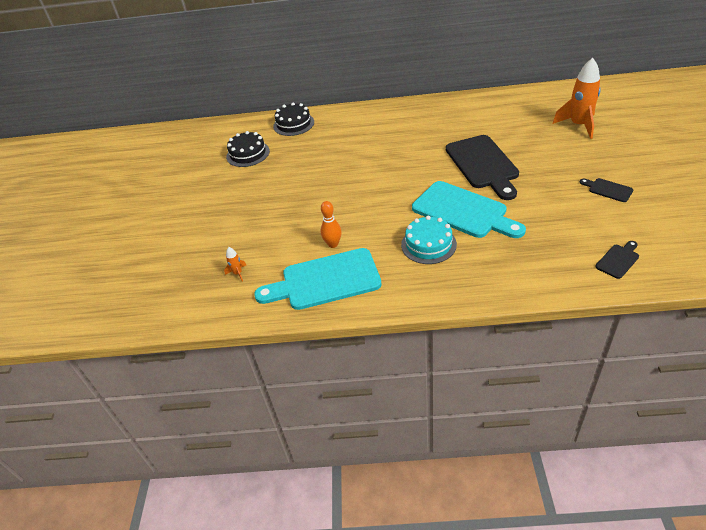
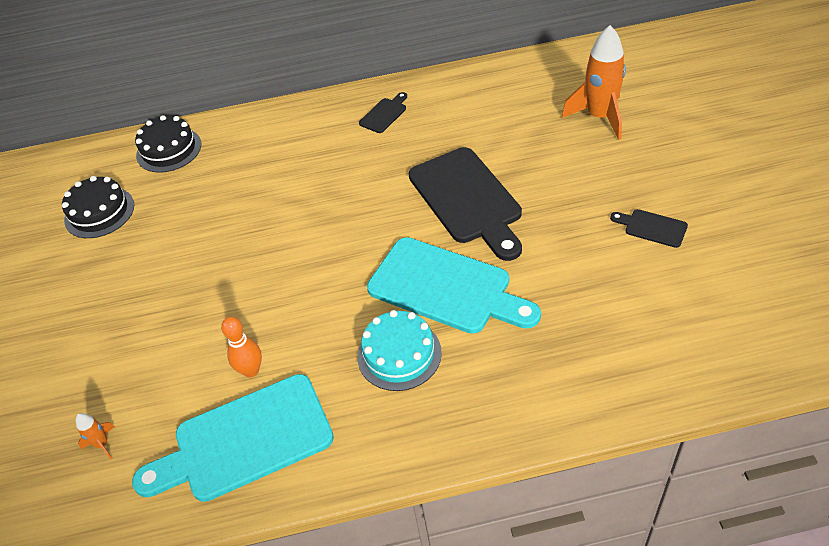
camera: 10 degrees left, 5 degrees up
black cutting board [595,241,639,279] -> black cutting board moved to [359,92,407,133]

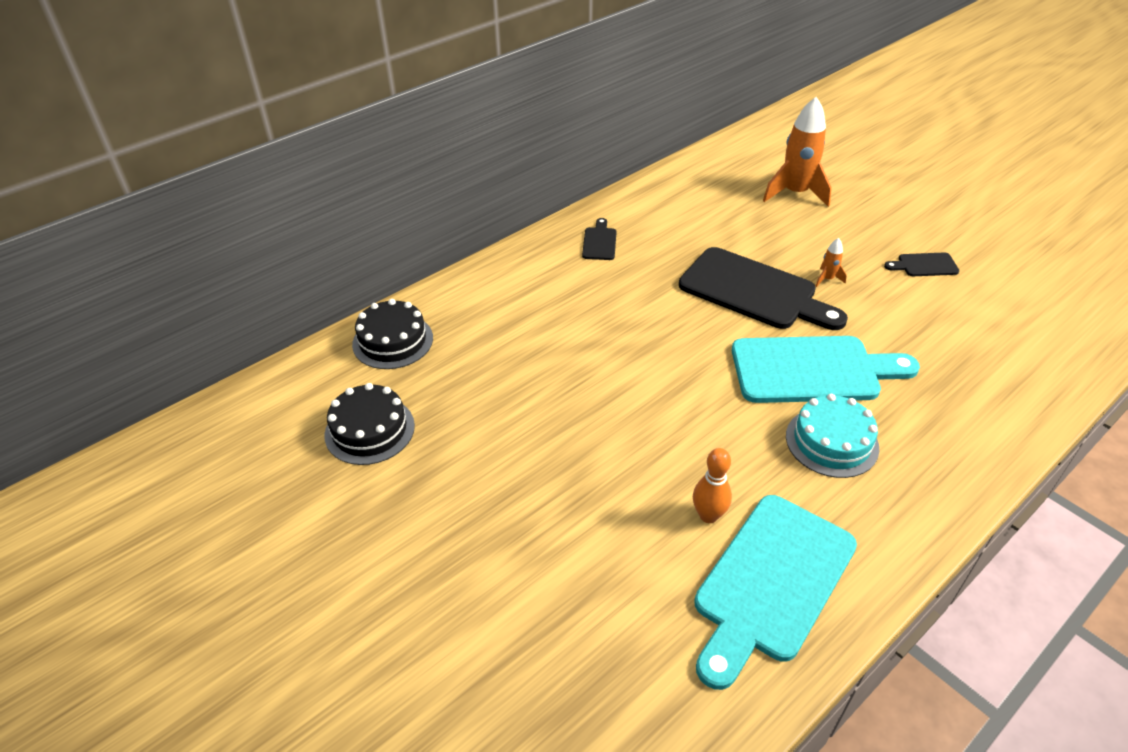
camera: 35 degrees left, 5 degrees down
orange rocket [76,413,115,459] -> orange rocket moved to [816,238,847,287]

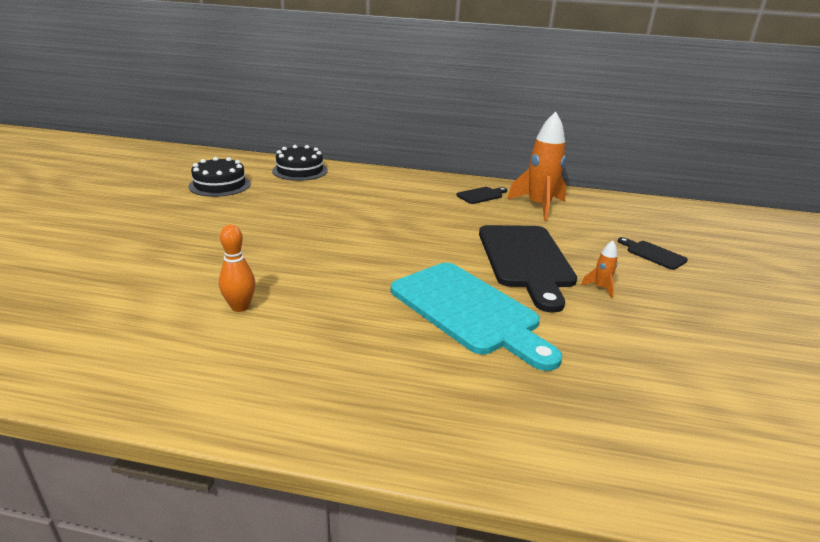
camera: 50 degrees right, 15 degrees down
turquoise cutting board [694,495,857,690] -> none
orange rocket [763,97,832,207] -> orange rocket moved to [507,112,566,221]
turquoise cake [786,394,879,478] -> none
black cutting board [884,253,959,276] -> black cutting board moved to [618,237,688,270]

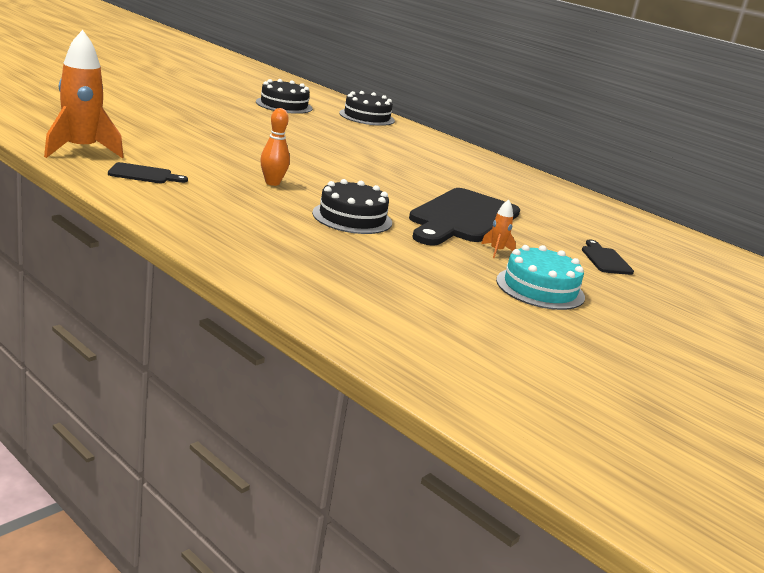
camera: 30 degrees right, 5 degrees down
orange bowling pin [219,225,255,312] -> orange bowling pin moved to [260,108,290,186]
turquoise cutting board [391,263,562,371] -> black cake [312,179,392,234]
black cutting board [456,187,507,204] -> black cutting board moved to [108,162,188,183]
orange rocket [507,112,566,221] -> orange rocket moved to [44,30,123,158]
none -> turquoise cake [496,245,585,310]

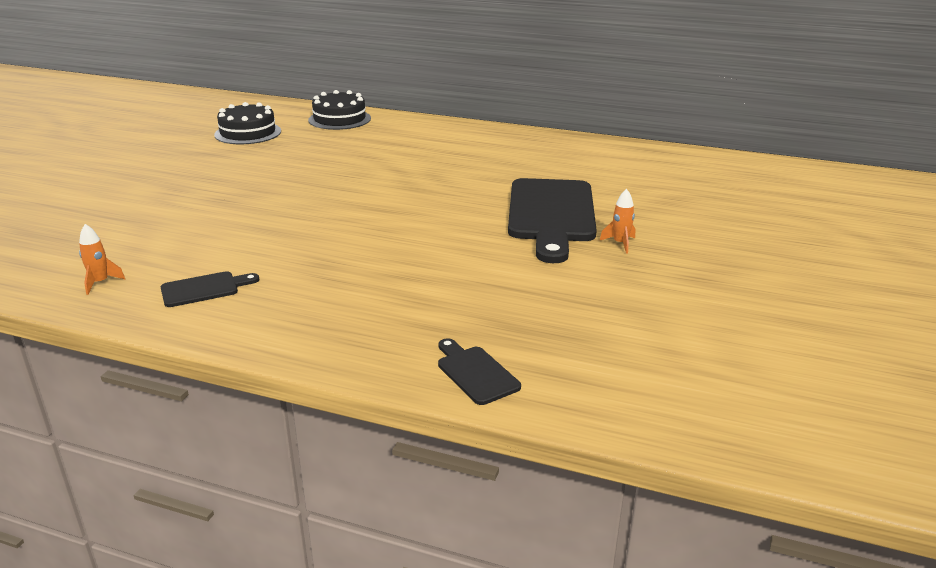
camera: 20 degrees left, 5 degrees up
orange rocket [44,30,123,158] -> orange rocket [79,224,125,295], size x0.43
orange bowling pin [260,108,290,186] -> none
black cake [312,179,392,234] -> none
turquoise cake [496,245,585,310] -> none
black cutting board [582,240,634,275] -> black cutting board moved to [438,338,521,405]

